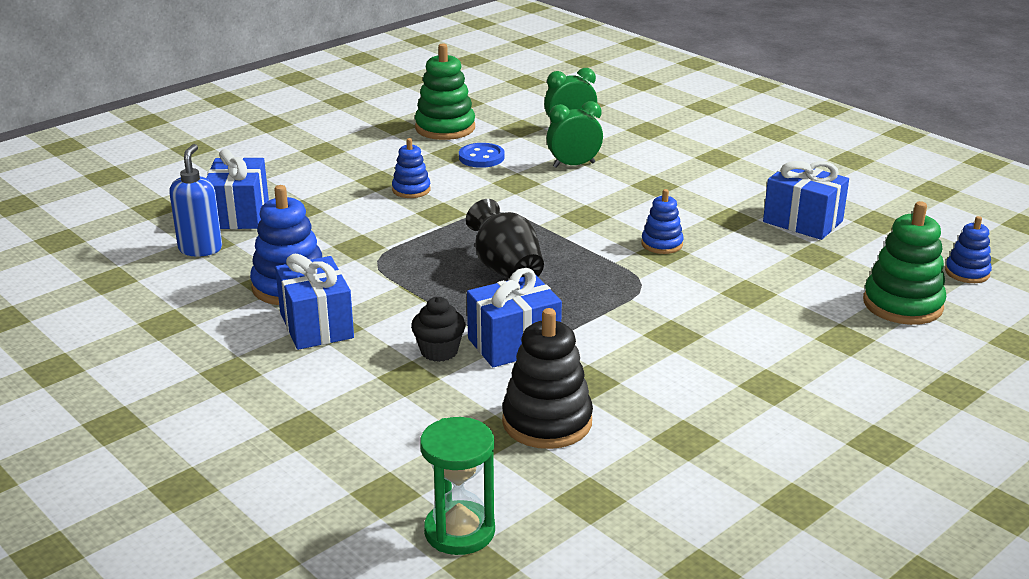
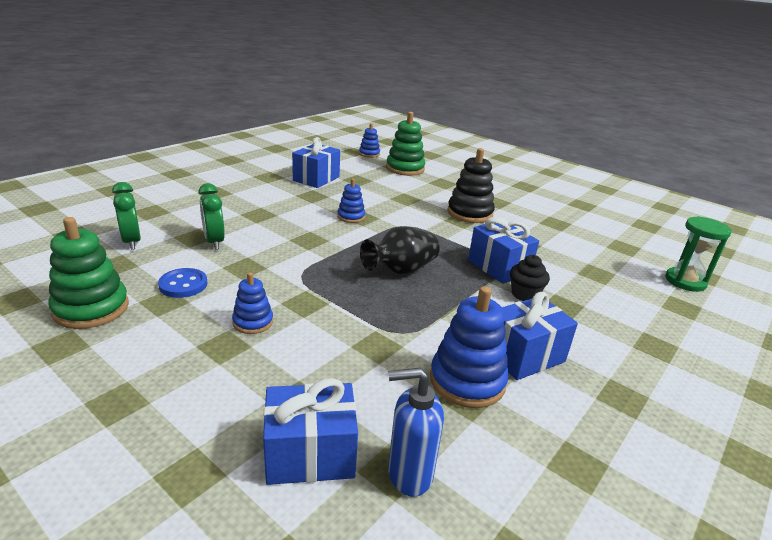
camera: 100 degrees left, 0 degrees up
black stacking toy [502,308,593,449] -> black stacking toy moved to [447,148,495,223]

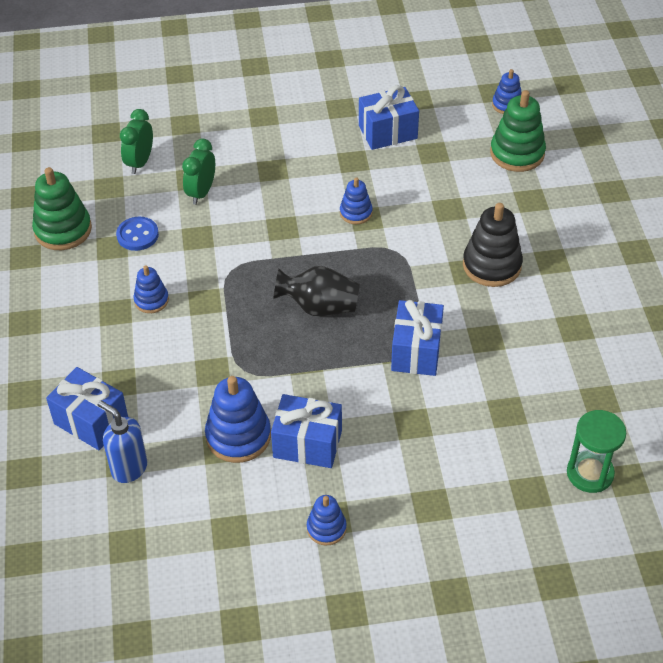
camera: 45 degrees right, 20 degrees up
black cupcake [510,255,550,301] -> none
none -> blue stacking toy [307,495,346,545]

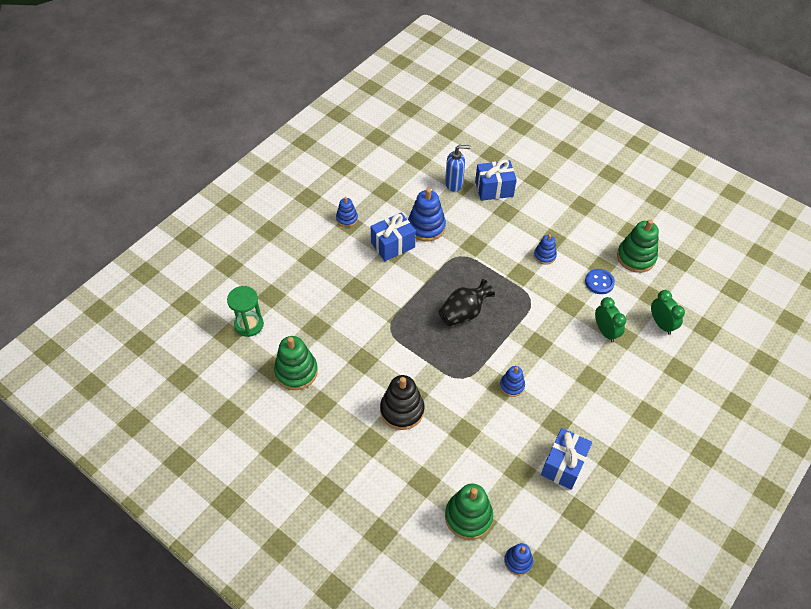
camera: 135 degrees right, 5 degrees up
blue gift [391,300,444,376] -> none
none -> green stacking toy [274,336,318,390]

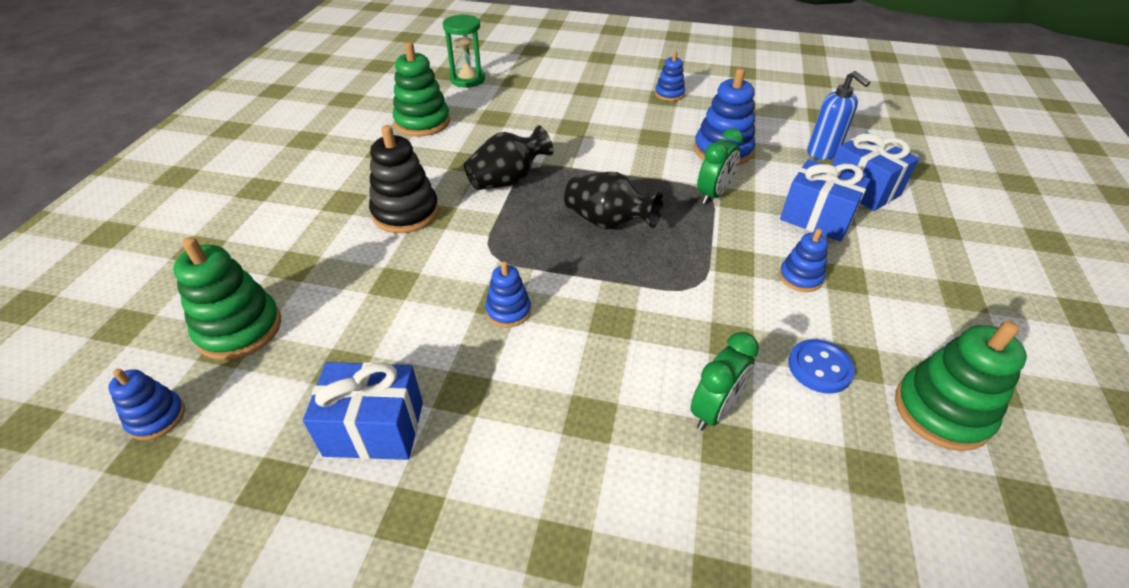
camera: 65 degrees right, 10 degrees down
blue gift [371,212,416,261] -> blue gift moved to [780,159,871,242]
green clock [651,290,685,335] -> green clock moved to [697,128,743,204]
none -> black vase [464,125,553,190]

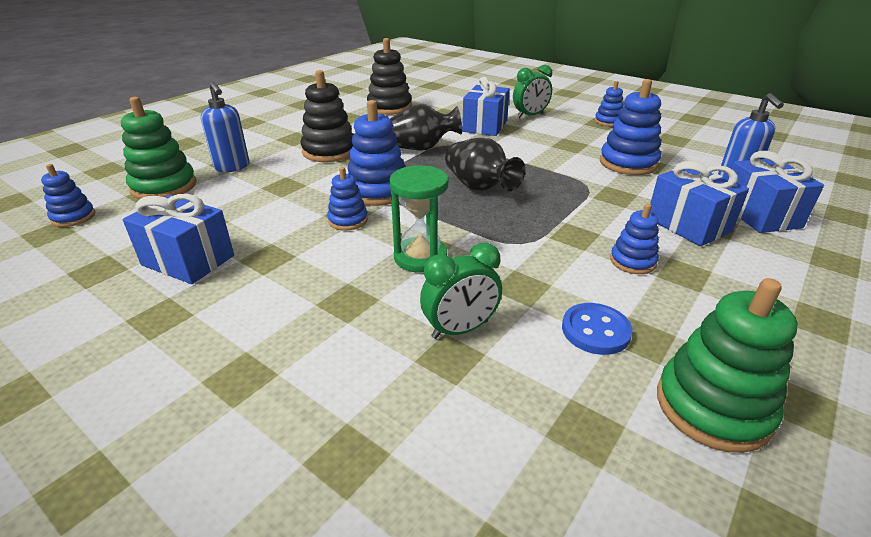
camera: 25 degrees right, 10 degrees down
green stacking toy [393,42,450,136] -> black stacking toy [367,38,412,115]
green hourglass [443,14,485,88] -> green hourglass moved to [389,166,448,273]
green clock [697,128,743,204] -> green clock moved to [513,65,552,118]
none -> blue soap dispenser [201,82,249,172]
none -> blue stacking toy [347,100,405,206]
none -> blue gift [462,77,510,136]

